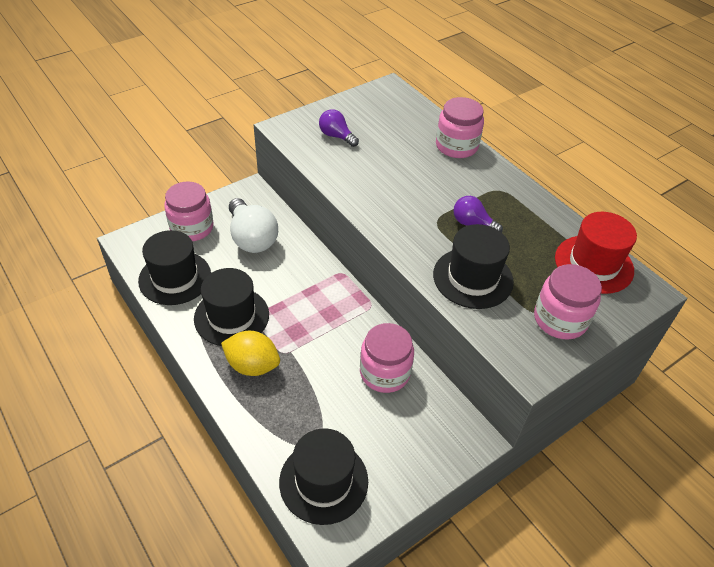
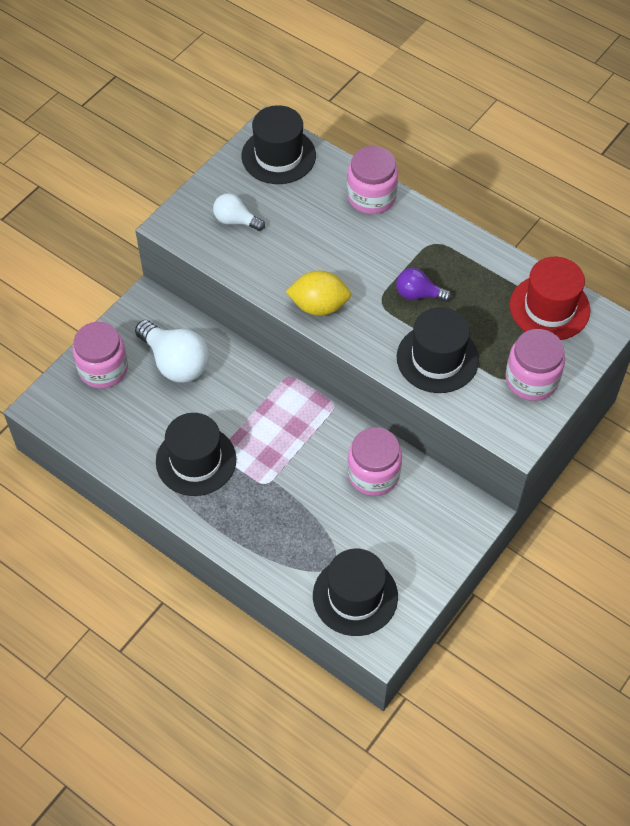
camera: 15 degrees left, 10 degrees up
black hat [138,230,211,305] -> black hat moved to [241,105,316,184]
yellow lemon [221,331,280,376] -> yellow lemon moved to [286,270,351,316]
purple light bulb [319,109,359,147] -> white light bulb [213,193,265,231]

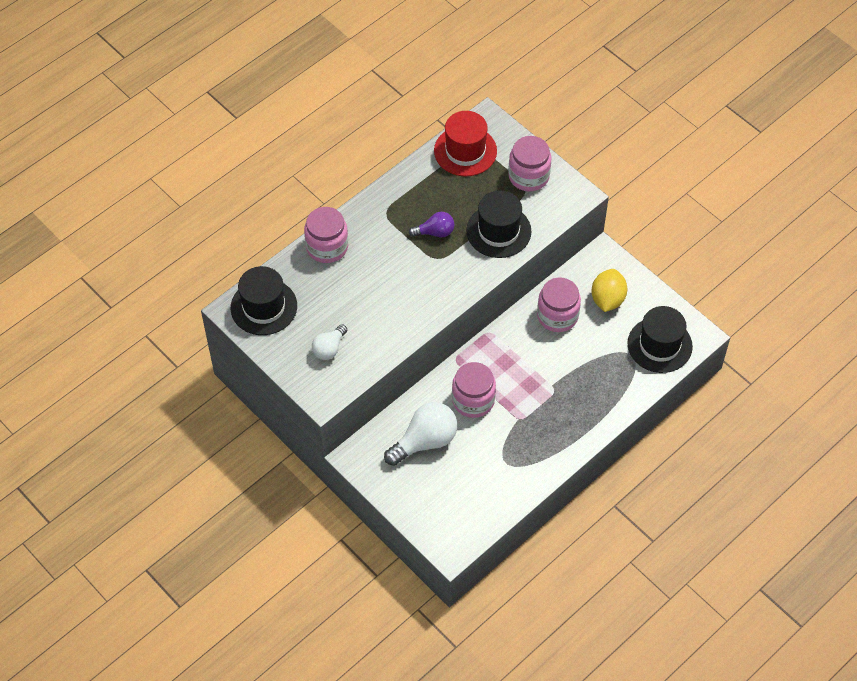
camera: 80 degrees left, 0 degrees up
pink jar [73,322,128,389] -> pink jar moved to [452,362,496,418]
black hat [156,413,236,496] -> none
yellow lemon [286,270,351,316] -> yellow lemon moved to [591,269,627,312]
purple light bulb [396,268,452,302] -> purple light bulb turned 120 degrees counterclockwise [409,212,455,237]

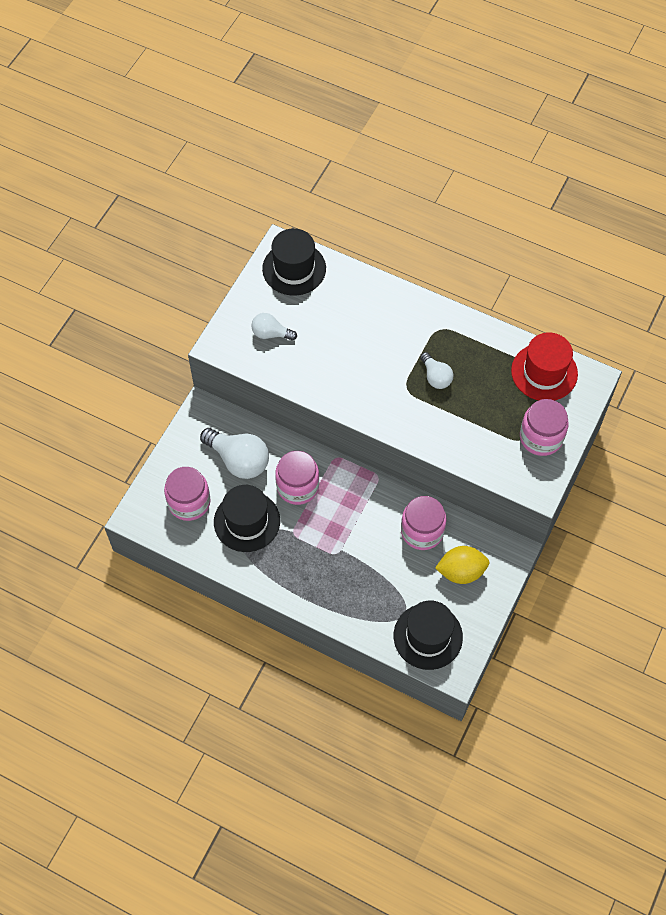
camera: 70 degrees right, 5 degrees up
pink jar [304,207,348,263] -> pink jar moved to [164,467,211,521]
purple light bulb [409,212,455,237] -> white light bulb [420,352,454,389]
black hat [466,190,532,258] -> black hat moved to [214,485,280,552]

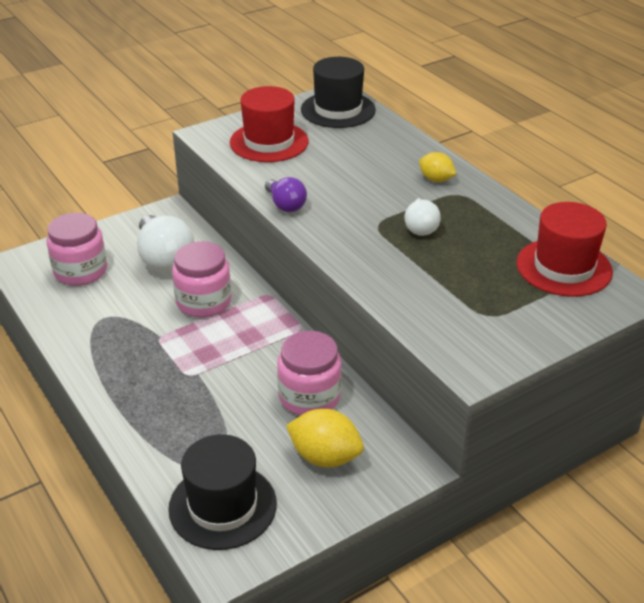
camera: 30 degrees right, 25 degrees down
black hat [214,485,280,552] -> none
white light bulb [251,313,297,341] -> red hat [230,86,309,162]
pink jar [520,399,569,456] -> none
none -> purple light bulb [265,177,307,212]
none -> yellow lemon [419,152,456,182]

